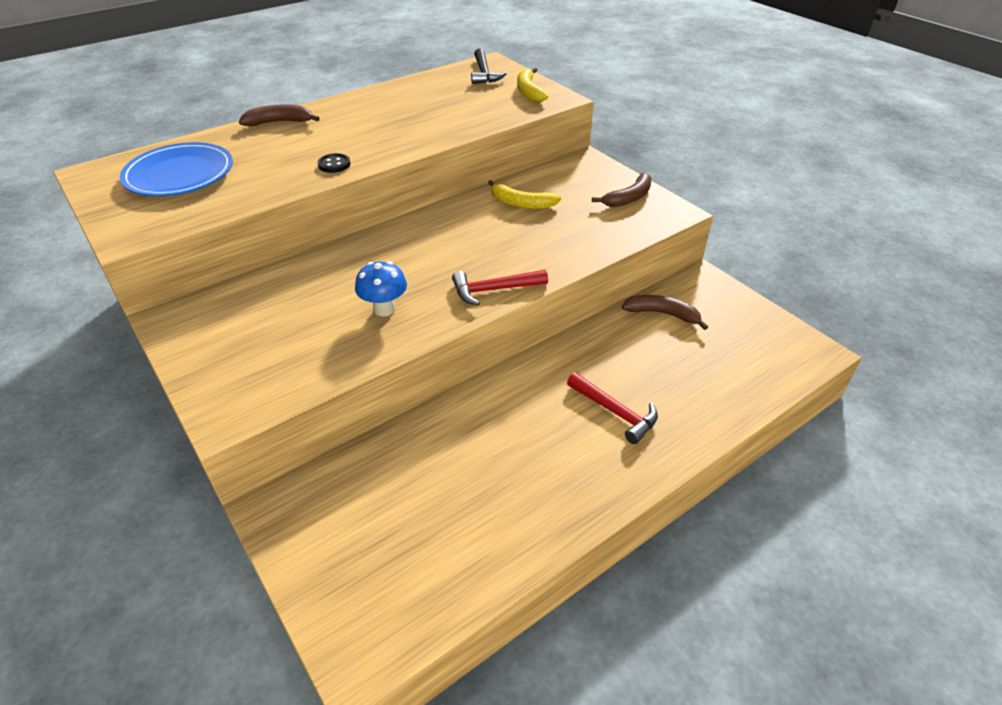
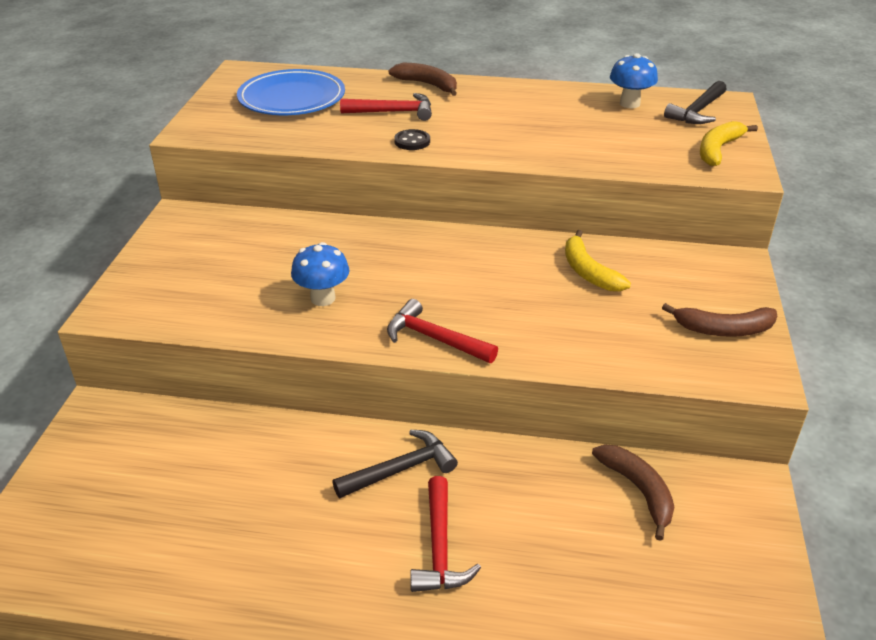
camera: 45 degrees right, 5 degrees down
none -> black hammer [332,430,458,498]
none -> red hammer [340,93,432,121]
none -> blue mushroom [610,53,658,108]

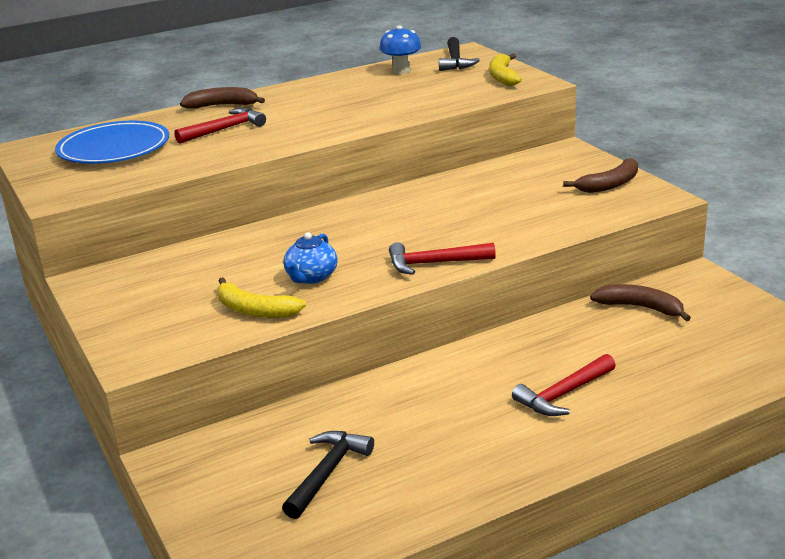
camera: 35 degrees left, 10 degrees down
blue mushroom [291,242,349,306] -> blue teapot [283,232,338,284]
black hammer [332,430,458,498] -> black hammer moved to [282,431,374,519]
black button [394,129,430,150] -> none
red hammer [410,476,481,592] -> red hammer turned 90 degrees clockwise [512,354,616,416]
yellow banana [565,230,631,292] -> yellow banana moved to [217,277,306,318]

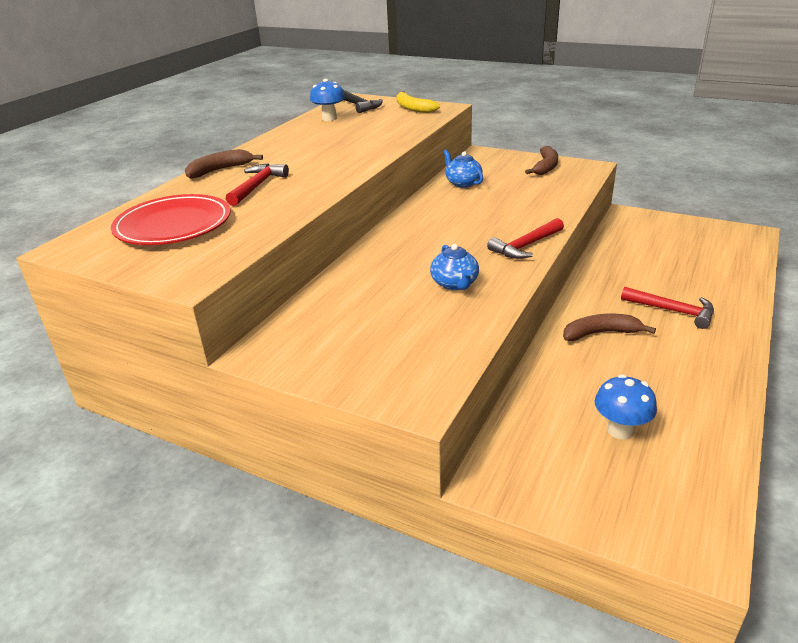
camera: 35 degrees left, 5 degrees up
blue plate [55,121,169,164] -> red plate [111,194,231,245]
yellow banana [217,277,306,318] -> none
black hammer [282,431,374,519] -> blue mushroom [595,375,657,439]
red hammer [512,354,616,416] -> red hammer turned 75 degrees counterclockwise [621,287,714,329]
brown banana [590,284,691,322] -> brown banana moved to [563,314,656,341]
none -> blue teapot [443,150,483,188]

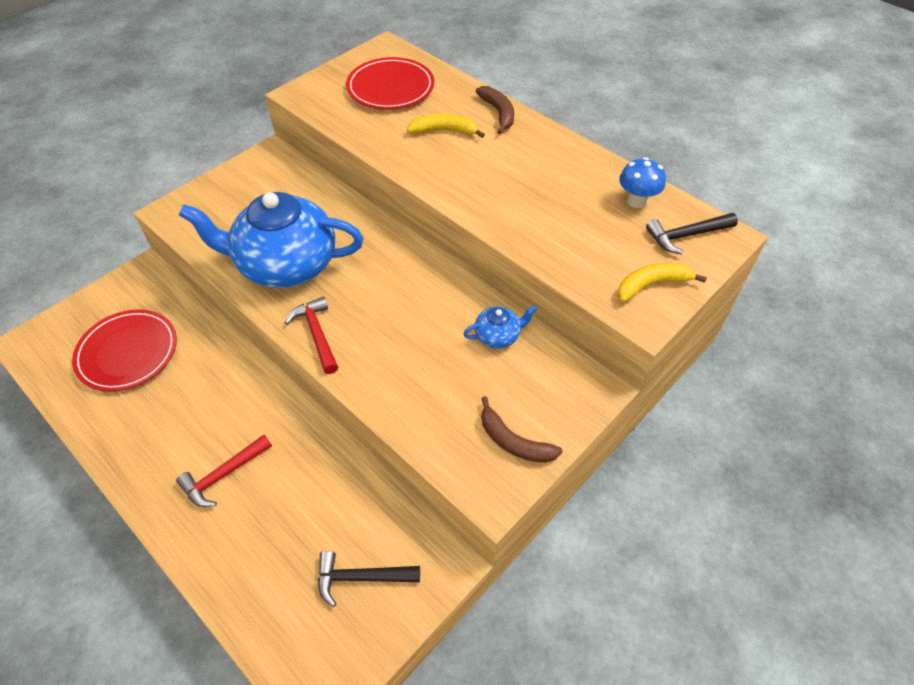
camera: 105 degrees right, 20 degrees up
red hammer [226,163,289,206] -> yellow banana [407,114,485,138]
blue teapot [430,244,479,290] -> blue teapot [179,192,363,288], size x2.42
brown banana [563,314,656,341] -> none
blue mushroom [595,375,657,439] -> red plate [72,309,177,391]
none -> black hammer [318,551,420,607]

